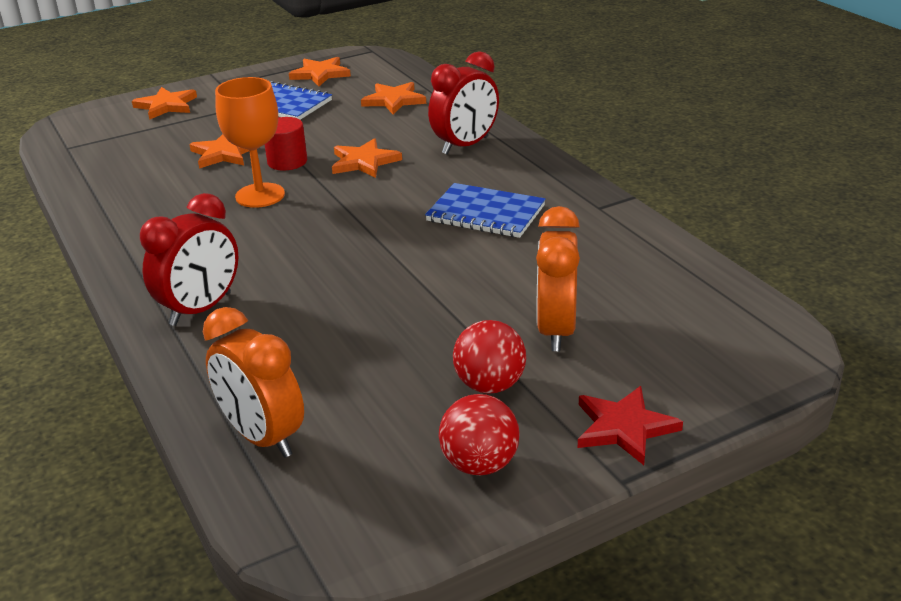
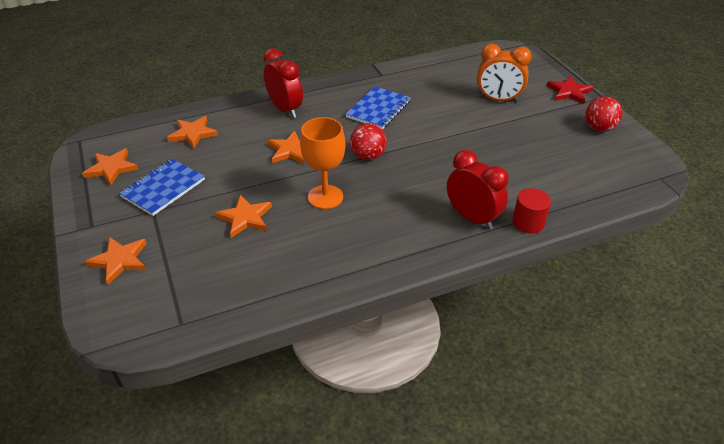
camera: 85 degrees left, 10 degrees up
orange clock [203,307,304,458] -> none
red cylinder [265,117,307,170] -> red cylinder moved to [512,188,551,233]
red ball [453,320,526,394] -> red ball moved to [350,123,387,160]

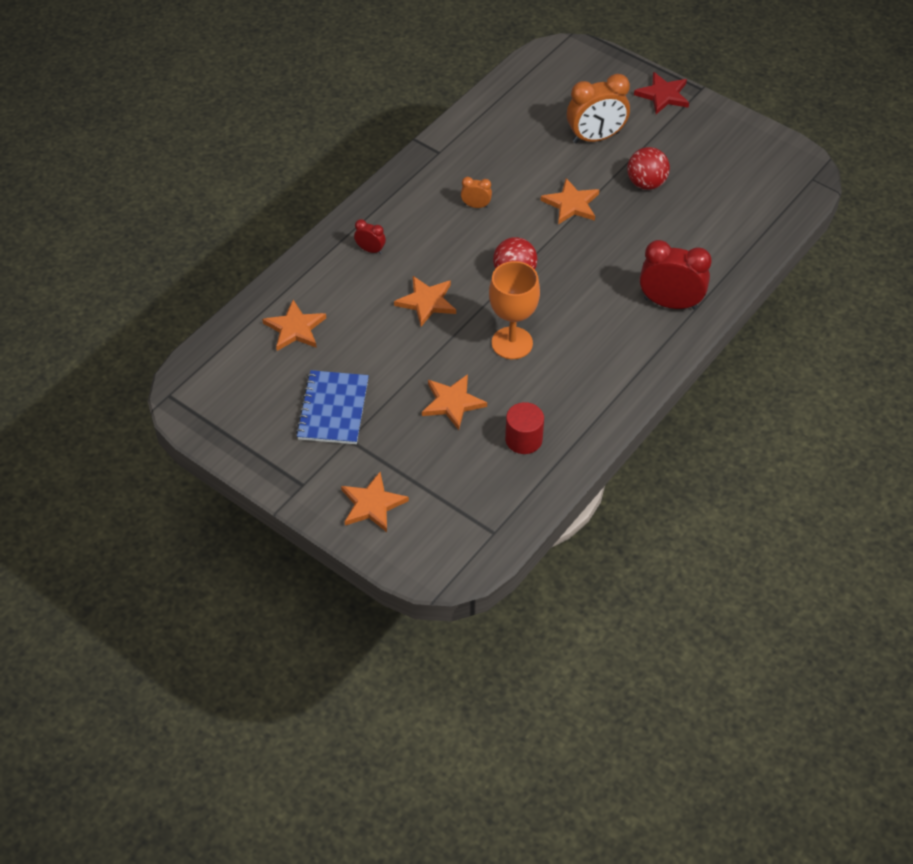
camera: 30 degrees left, 10 degrees up
orange star [82,148,138,185] -> orange star moved to [541,178,599,225]
red clock [263,48,303,118] -> red clock [354,219,386,254], size x0.48
blue notebook [346,86,411,129] -> orange clock [461,177,492,208]
red cylinder [512,188,551,233] -> red cylinder moved to [505,402,544,454]
red ball [585,97,623,132] -> red ball moved to [627,147,670,190]

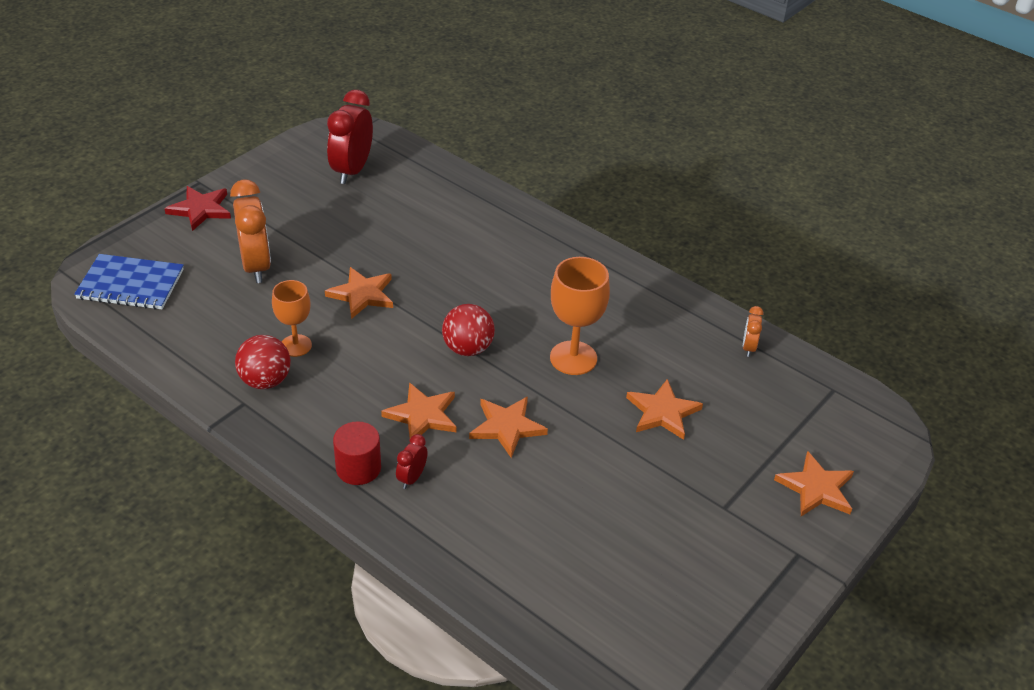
camera: 90 degrees left, 10 degrees down
orange star [262,300,326,351] -> orange star moved to [381,383,457,443]
blue notebook [296,370,369,444] -> blue notebook moved to [74,254,184,310]
orange clock [461,177,492,208] -> orange clock moved to [743,306,763,357]
red cylinder [505,402,544,454] -> red cylinder moved to [333,421,381,485]
red ball [627,147,670,190] -> red ball moved to [235,335,291,389]
red clock [640,240,712,309] -> red clock moved to [327,90,373,184]
none -> orange goblet [272,280,312,357]

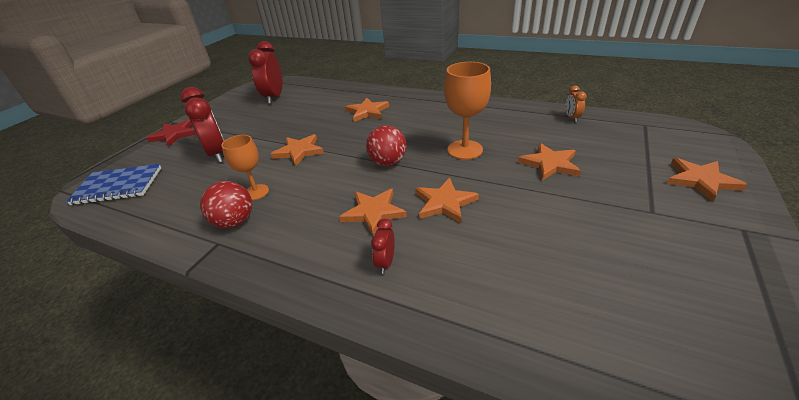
camera: 10 degrees left, 5 degrees down
orange clock [230,179,271,283] -> red clock [180,87,224,163]
red cylinder [333,421,381,485] -> none
none -> orange star [345,98,389,122]

